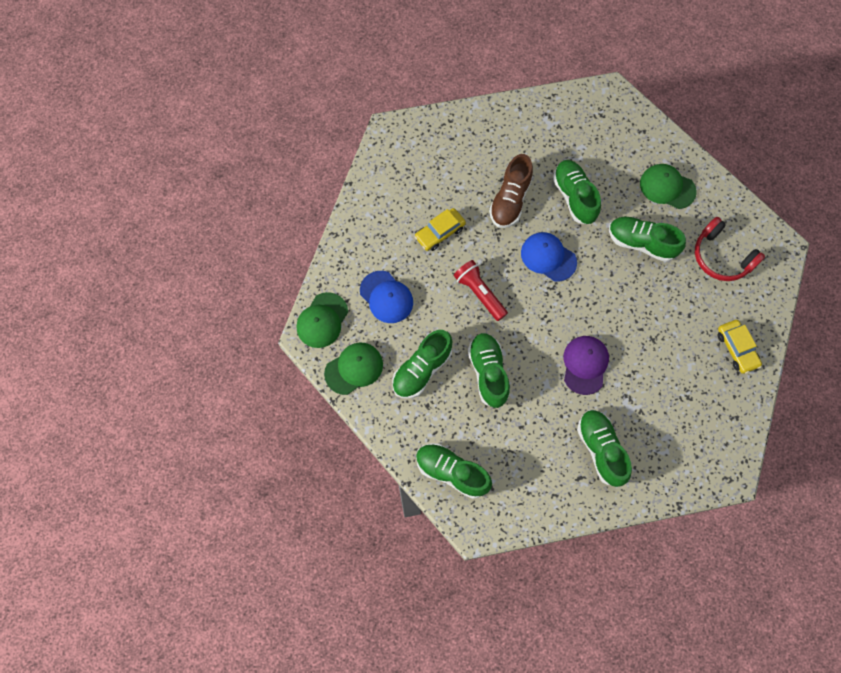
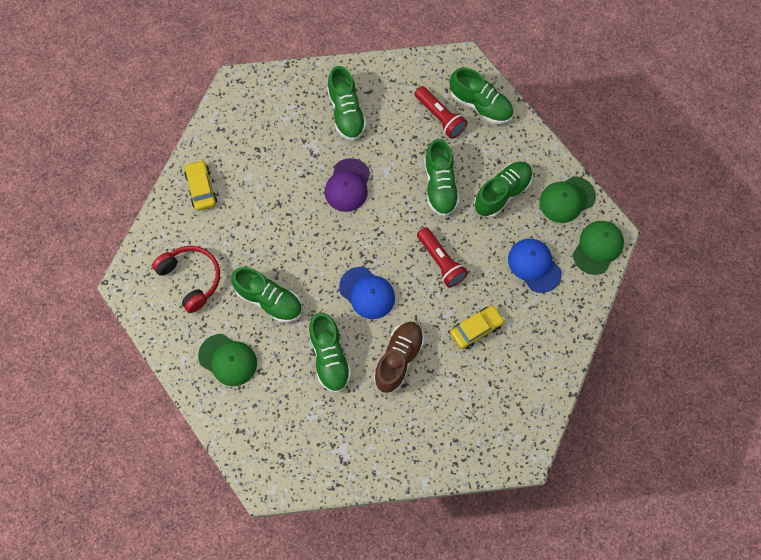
camera: 175 degrees left, 0 degrees up
none -> red flashlight [415,86,467,139]

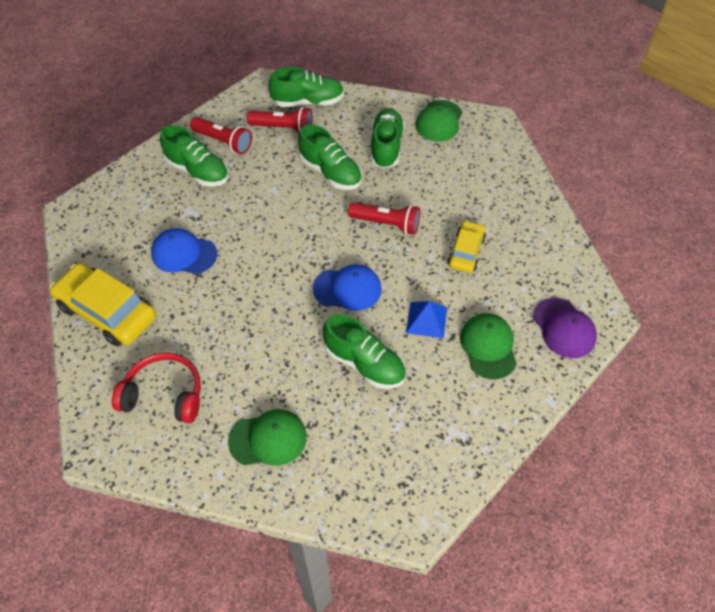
camera: 40 degrees left, 15 degrees down
yellow car [184,160,217,211] -> yellow car [50,263,156,346], size x1.72
green shoe [231,267,302,323] -> none
purple cap [325,158,370,212] -> purple cap moved to [533,298,597,358]
brown shoe [374,322,424,393] -> blue pyramid [406,301,447,338]
blue cap [508,239,562,293] -> blue cap moved to [151,228,217,274]
green cap [573,221,624,275] -> green cap moved to [460,313,517,379]
none -> red flashlight [190,117,252,154]

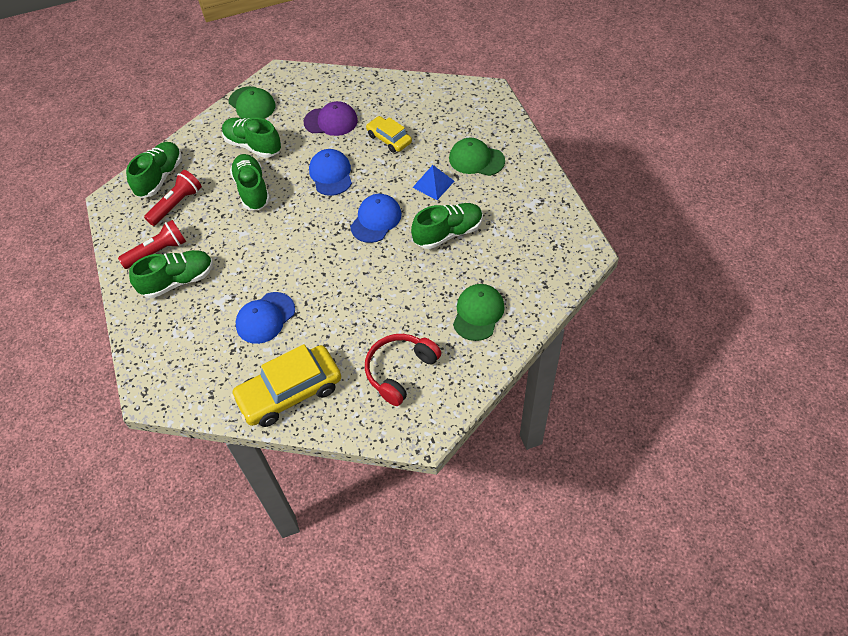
camera: 60 degrees left, 0 degrees up
green shoe [298,124,362,190] -> green shoe turned 90 degrees counterclockwise [230,154,270,210]
red flashlight [348,202,420,235] -> blue cap [309,149,352,196]
purple cap [533,298,597,358] -> purple cap moved to [304,101,358,136]

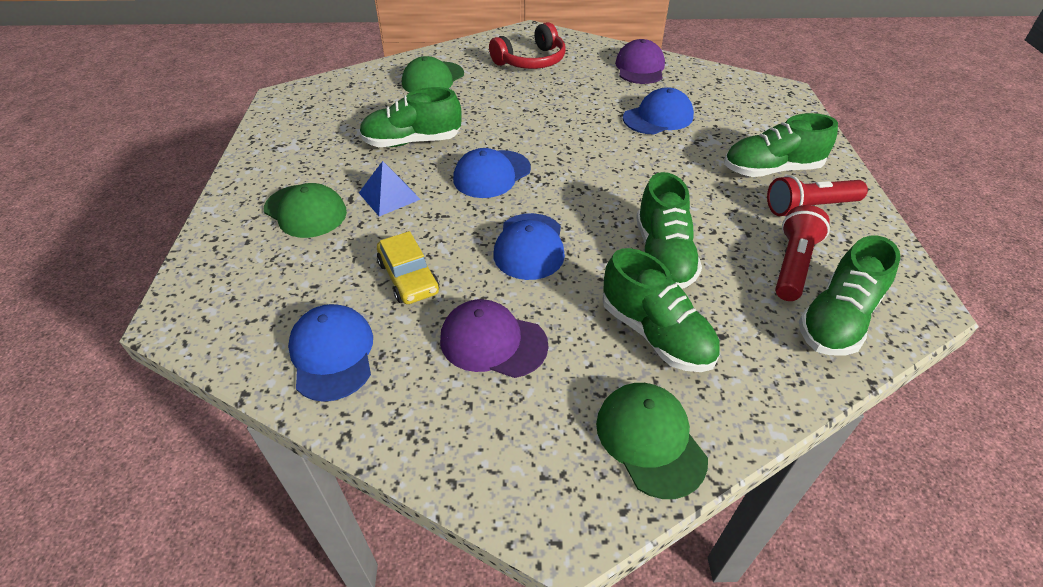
camera: 165 degrees left, 10 degrees down
red flashlight [144,170,202,226] -> red flashlight turned 150 degrees clockwise [775,205,830,301]
yellow car [231,344,341,427] -> purple cap [615,39,665,84]
none -> blue cap [288,304,373,402]

